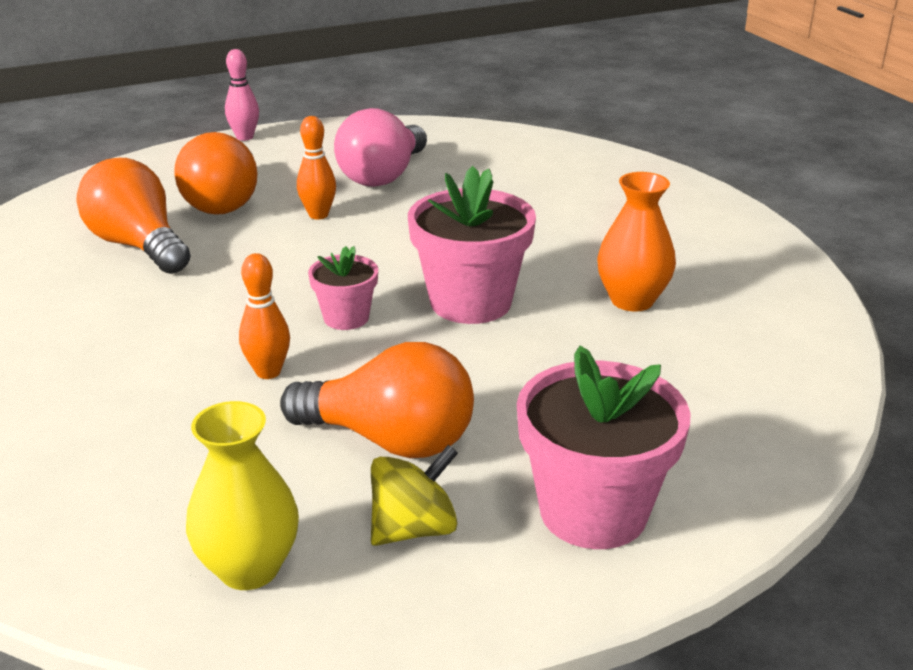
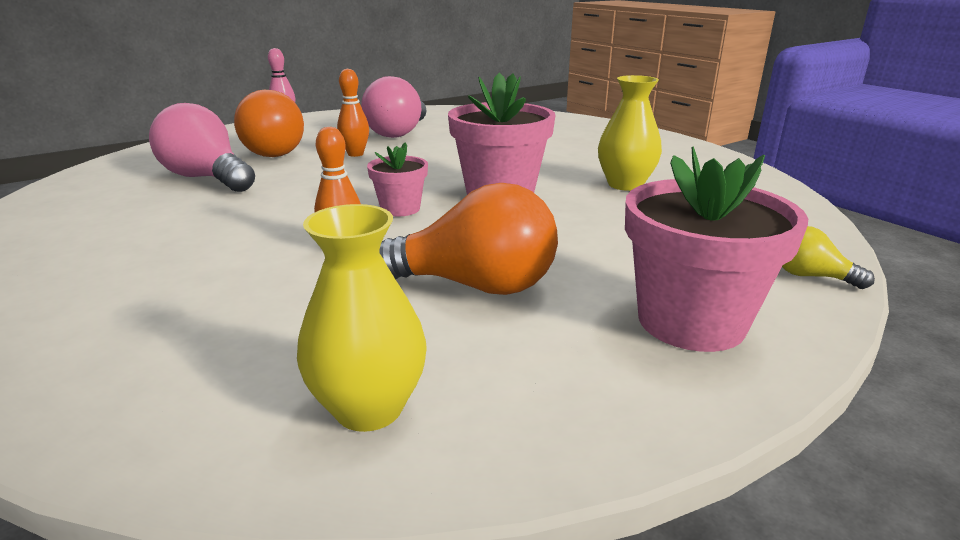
camera: 10 degrees left, 5 degrees down
orange light bulb [76,158,191,274] -> pink light bulb [149,103,255,192]
yellow spinning top [371,445,458,546] -> none
orange vase [597,172,676,311] -> yellow vase [598,75,662,191]
none -> yellow light bulb [782,226,875,289]

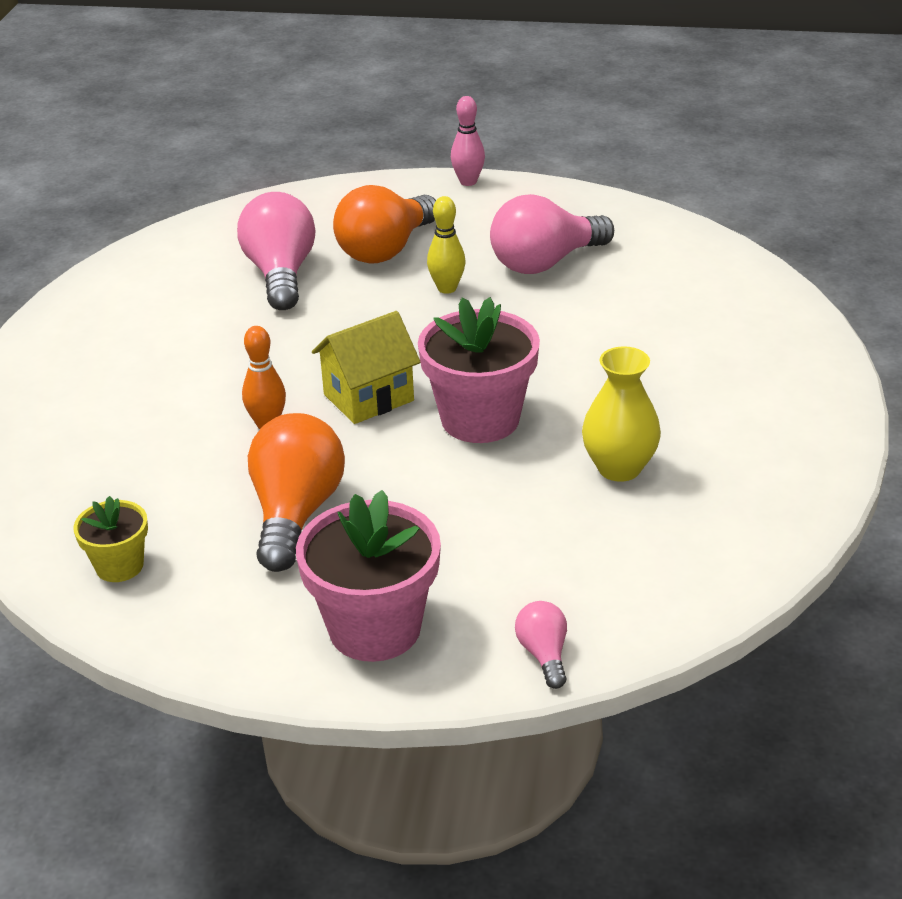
camera: 45 degrees right, 10 degrees up
yellow vase [297,204,427,432] -> yellow flower pot [73,496,148,582]
orange bowling pin [337,69,369,157] -> yellow bowling pin [427,196,465,294]
pink flower pot [367,142,428,216] -> yellow house [312,311,420,424]
orange light bulb [379,183,558,295] -> orange light bulb turned 135 degrees counterclockwise [248,413,345,572]
yellow light bulb [782,226,875,289] -> pink light bulb [515,601,567,689]

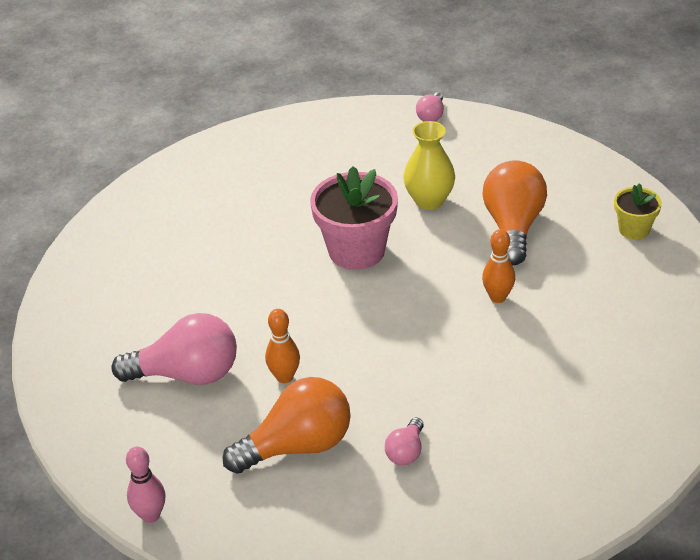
camera: 150 degrees left, 5 degrees up
pink light bulb [237,192,316,310] -> pink light bulb [385,417,424,465], size x0.48
orange light bulb [248,413,345,572] -> orange light bulb turned 150 degrees clockwise [482,160,547,265]
pink flower pot [296,490,441,662] -> none
yellow house [312,311,420,424] -> none
yellow bowling pin [427,196,465,294] -> orange bowling pin [265,309,300,383]
yellow vase [582,346,661,482] -> yellow vase moved to [404,121,455,210]

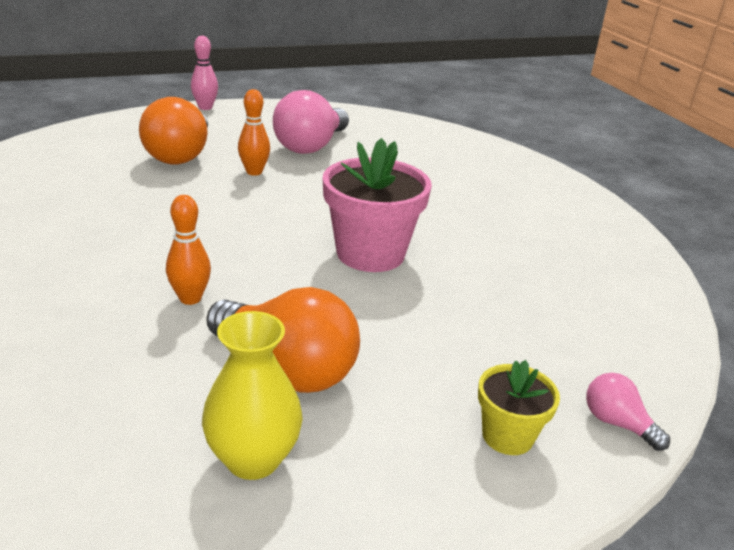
camera: 115 degrees right, 10 degrees down
pink light bulb [385,417,424,465] -> none
yellow vase [404,121,455,210] -> yellow vase moved to [202,311,303,480]
yellow flower pot [614,183,662,240] -> yellow flower pot moved to [478,360,560,455]

